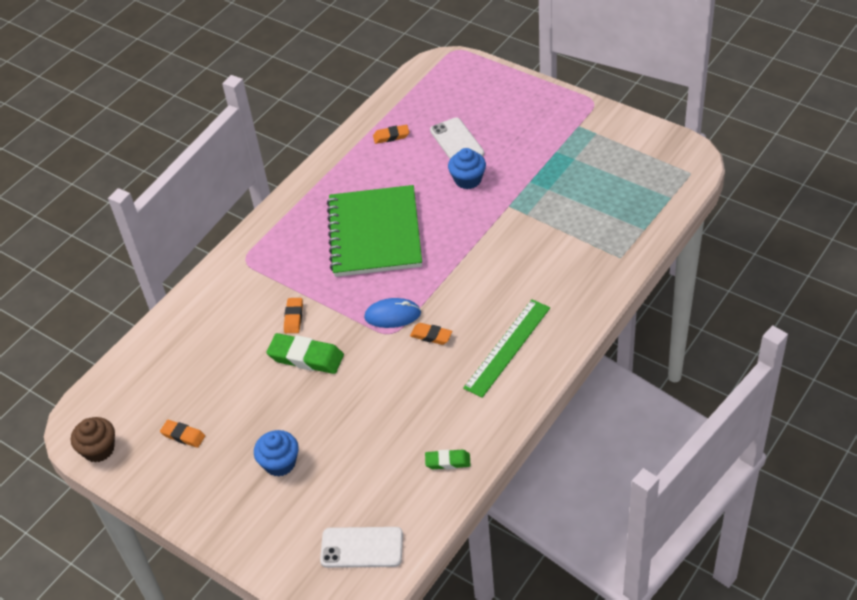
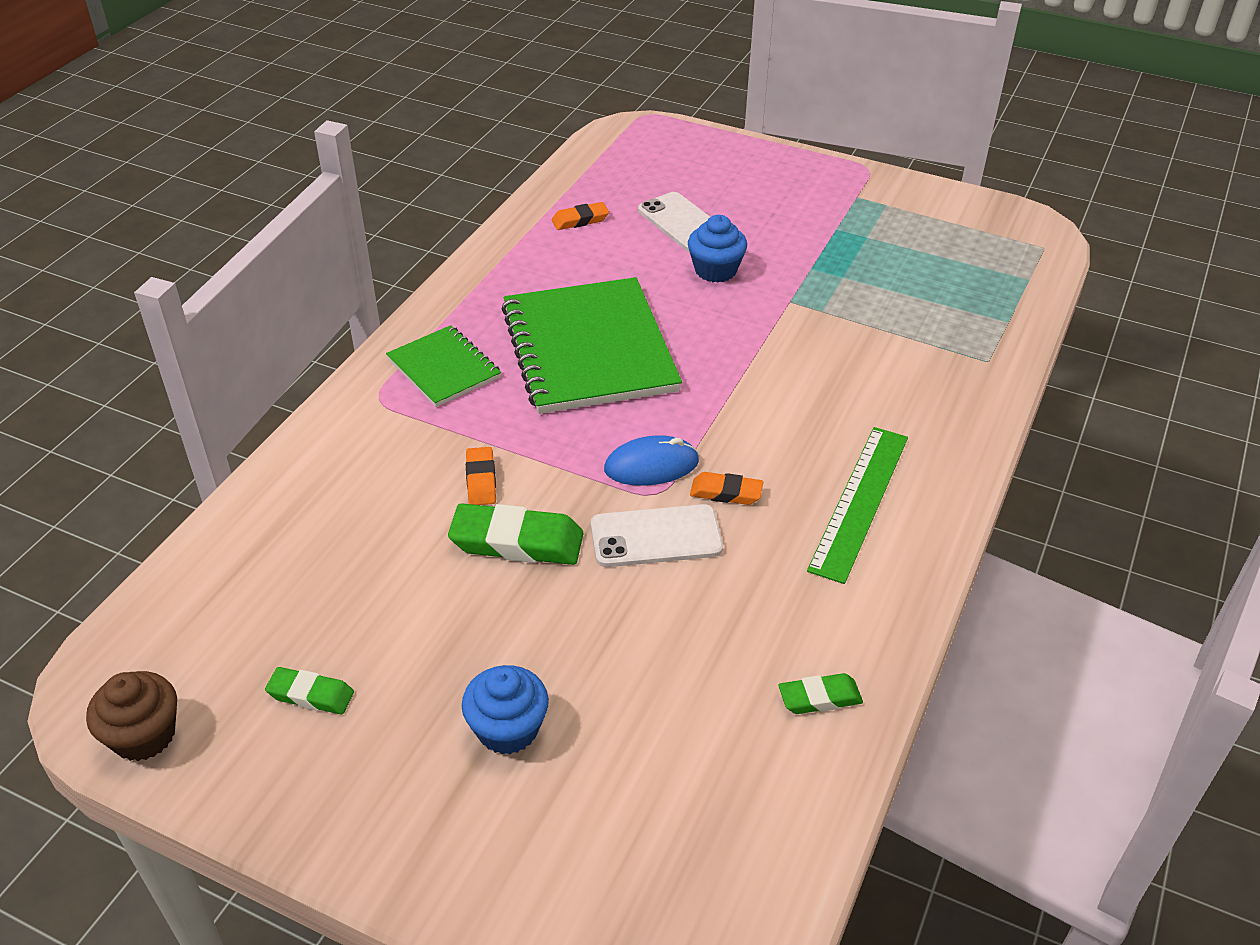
camera: 15 degrees left, 5 degrees down
orange eraser [160,420,205,448] -> green eraser [265,667,354,714]
white phone [320,527,403,568] -> white phone moved to [591,504,723,567]
none -> green notebook [386,325,501,407]

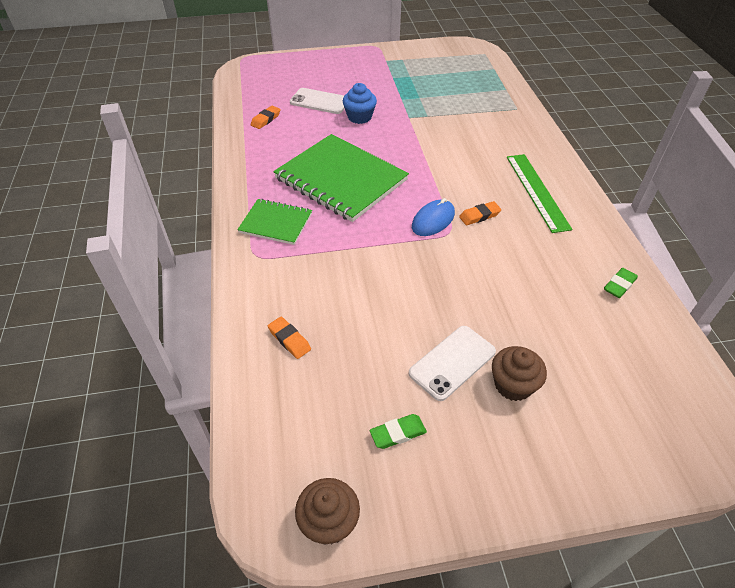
camera: 35 degrees left, 5 degrees up
green eraser [448,503,584,565] -> none
blue cupcake [462,665,549,754] -> brown cupcake [492,346,547,401]
orange eraser [466,447,496,505] -> orange eraser moved to [268,317,311,359]
white phone [591,504,723,567] -> white phone moved to [409,326,496,401]

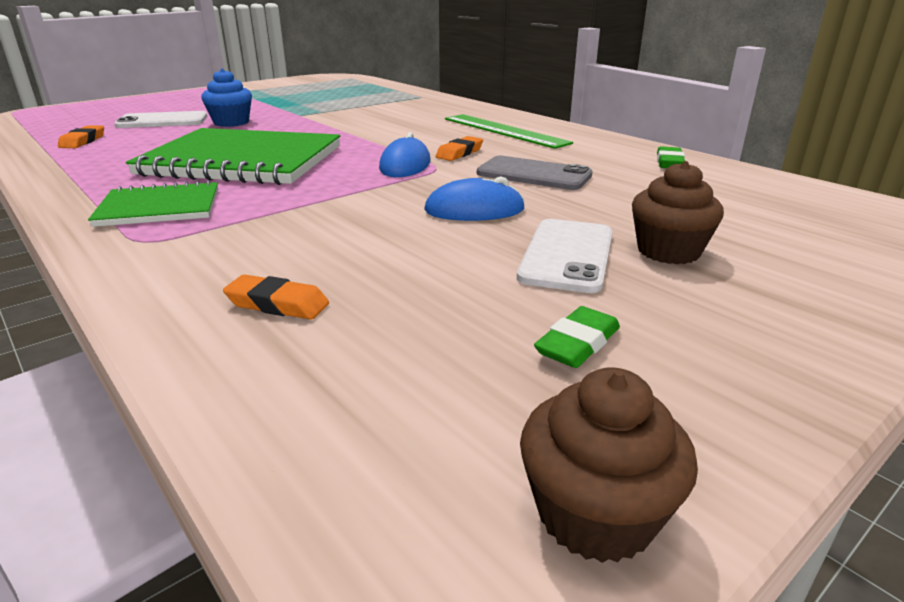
camera: 30 degrees left, 20 degrees down
none -> blue mouse [424,176,525,221]
none -> grey phone [477,156,593,190]

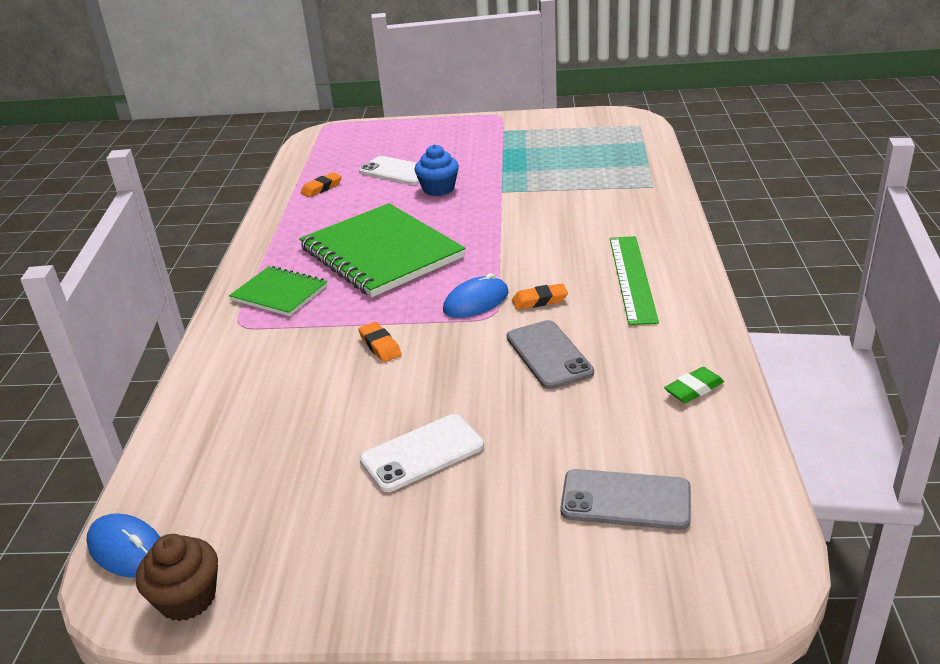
camera: 45 degrees right, 5 degrees up
orange eraser [223,274,329,320] -> orange eraser moved to [358,322,402,362]
blue mouse [424,176,525,221] -> blue mouse moved to [86,513,161,578]
green eraser [534,306,620,368] -> none
brown cupcake [632,161,724,264] -> none
none -> grey phone [560,469,691,530]

